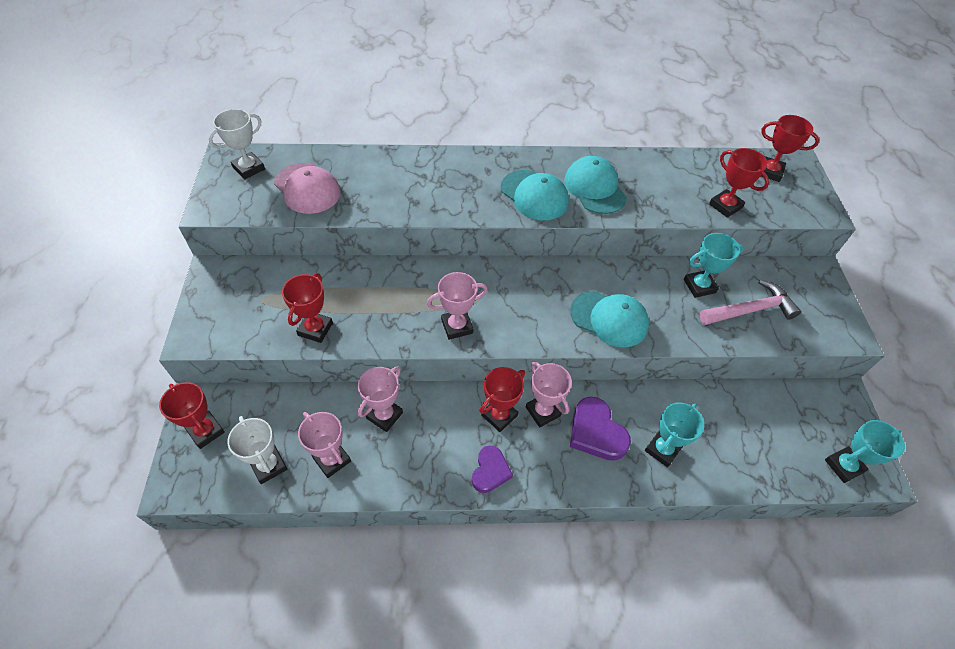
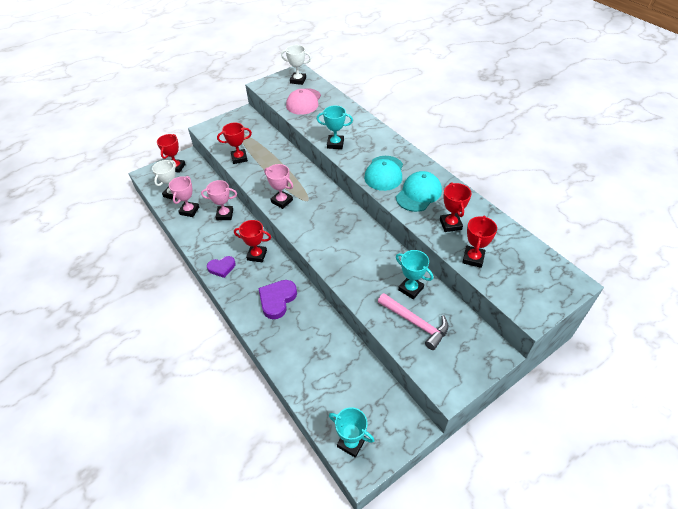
camera: 60 degrees right, 5 degrees down
pink trophy [526,362,572,427] -> none
turquoise cap [570,291,649,348] -> none
turquoise trophy [645,402,704,467] -> turquoise trophy moved to [317,106,353,149]
red trophy [761,115,819,182] -> red trophy moved to [440,182,471,232]

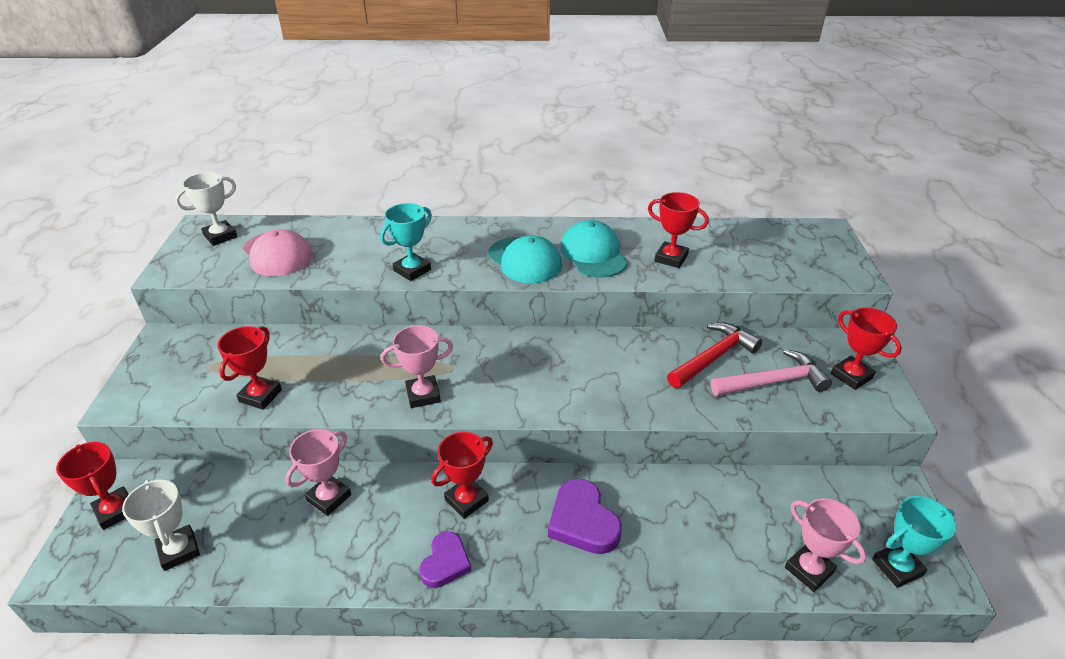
camera: 55 degrees left, 10 degrees down
pink trophy [169,176,199,217] -> pink trophy moved to [785,498,867,592]
turquoise trophy [396,250,433,299] -> red hammer [667,322,762,388]
red trophy [462,216,497,268] -> red trophy moved to [831,308,902,390]

